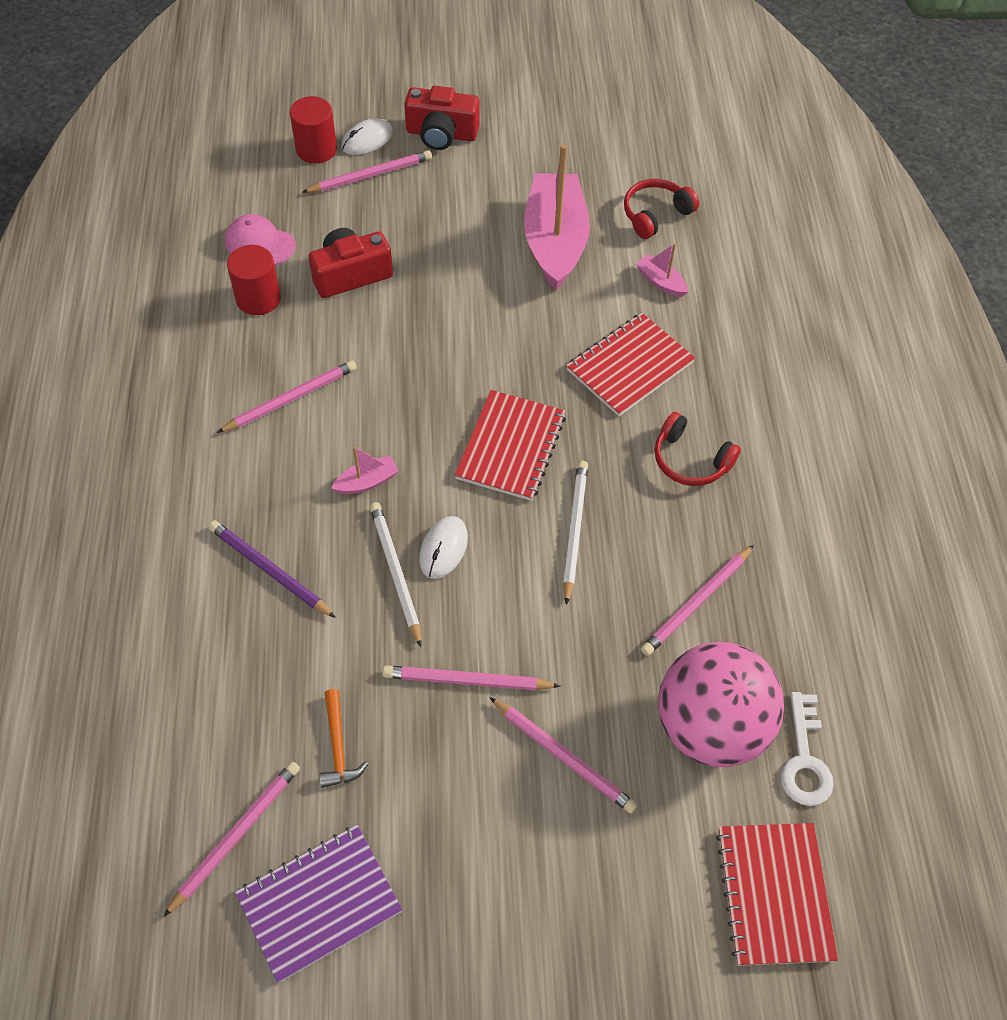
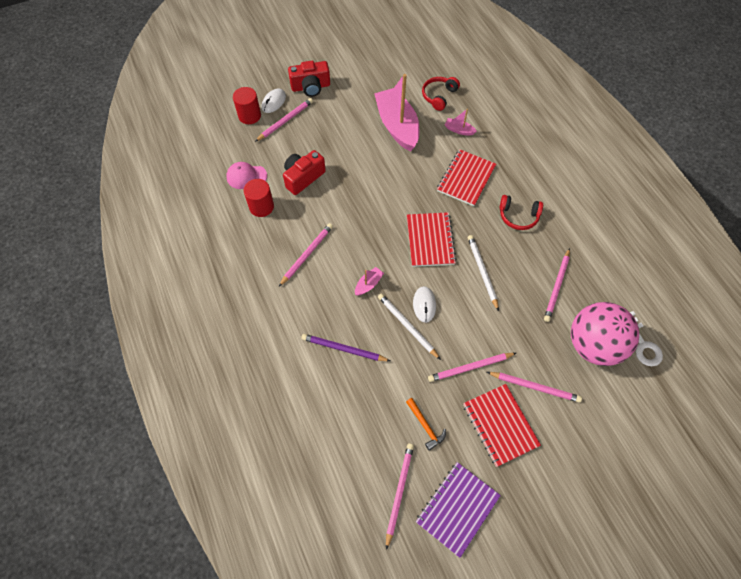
camera: 20 degrees left, 5 degrees up
red notebook [716,823,838,966] -> red notebook moved to [463,384,541,467]

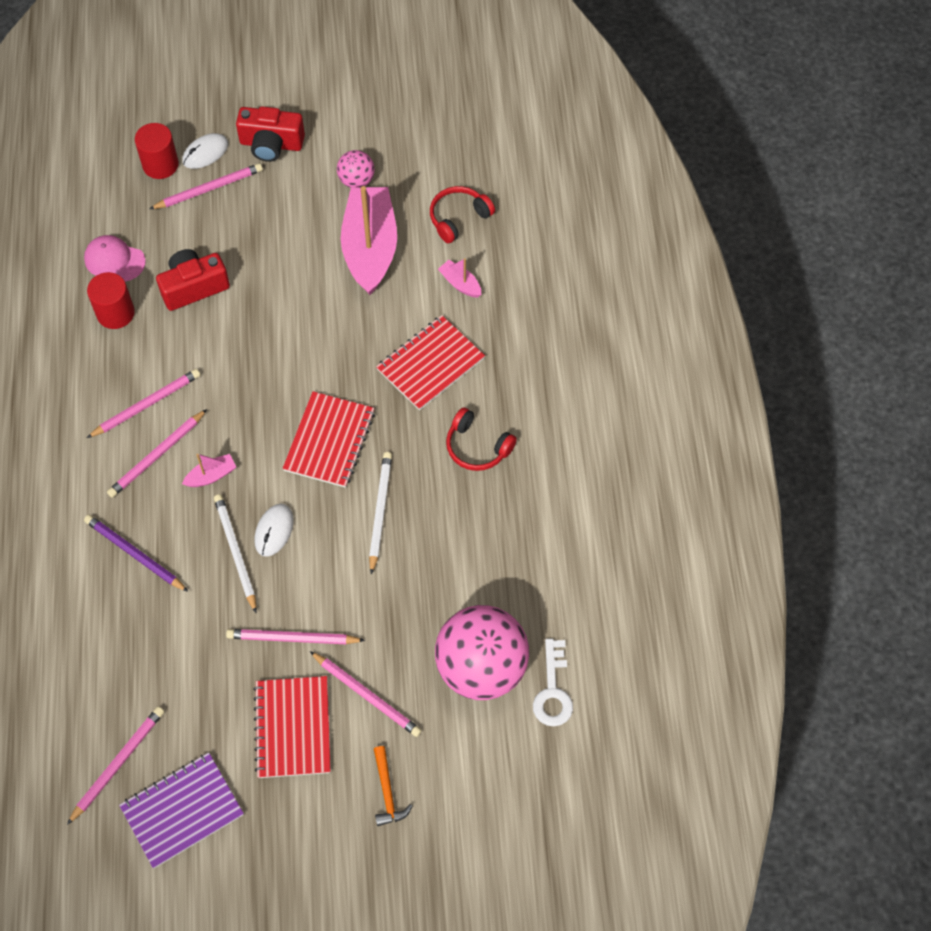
camera: 20 degrees right, 0 degrees up
orange hammer [406,398,446,451] -> orange hammer moved to [374,746,412,826]
pink pencil [544,248,570,322] -> pink pencil moved to [107,409,207,498]
none -> pink ball [337,150,375,188]

